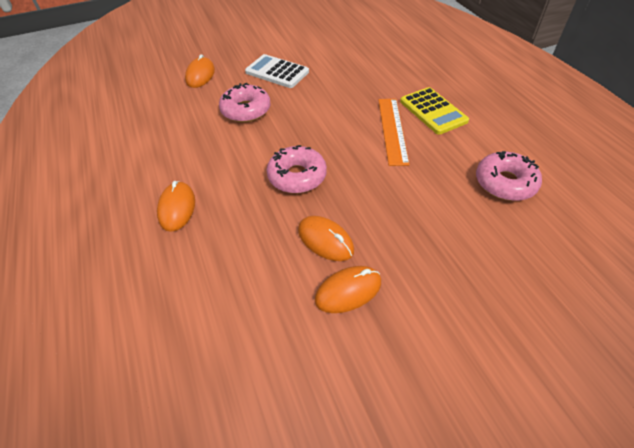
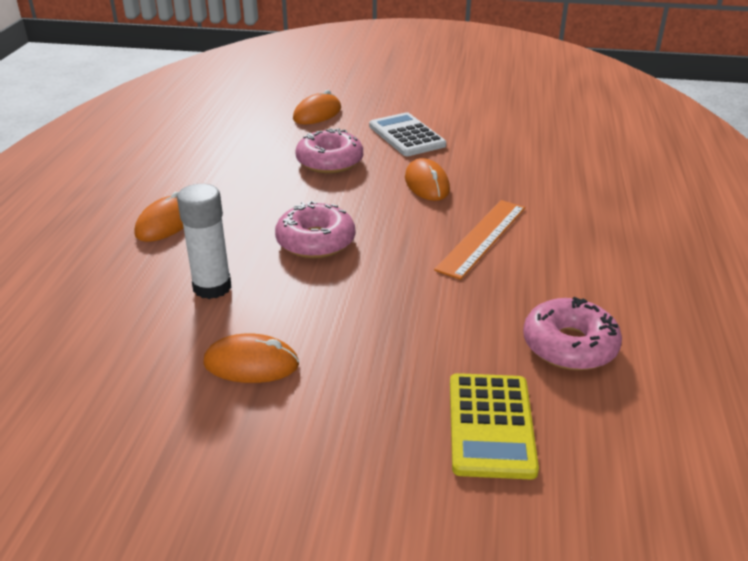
camera: 30 degrees right, 15 degrees down
orange mouse [298,216,354,261] -> orange mouse moved to [405,158,450,201]
yellow calculator [400,87,469,135] -> yellow calculator moved to [450,373,539,480]
none -> white glue stick [177,184,232,299]

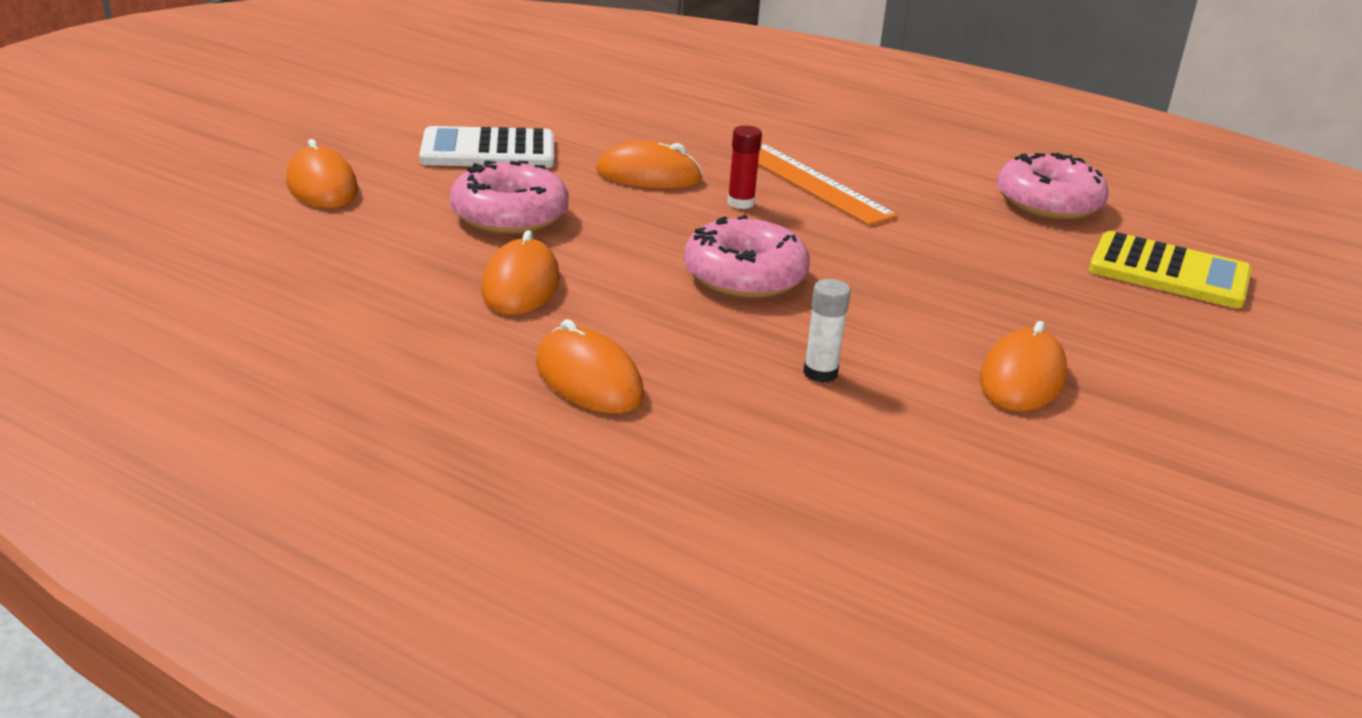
camera: 70 degrees left, 5 degrees down
white glue stick [177,184,232,299] -> white glue stick [803,279,851,383], size x0.55
none -> orange mouse [481,230,560,315]
none -> red glue stick [728,125,762,209]

